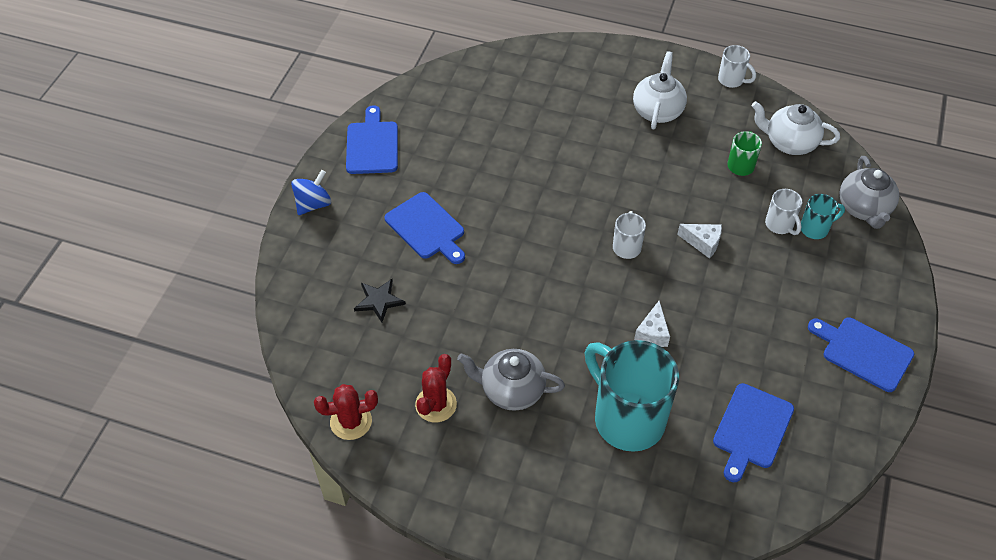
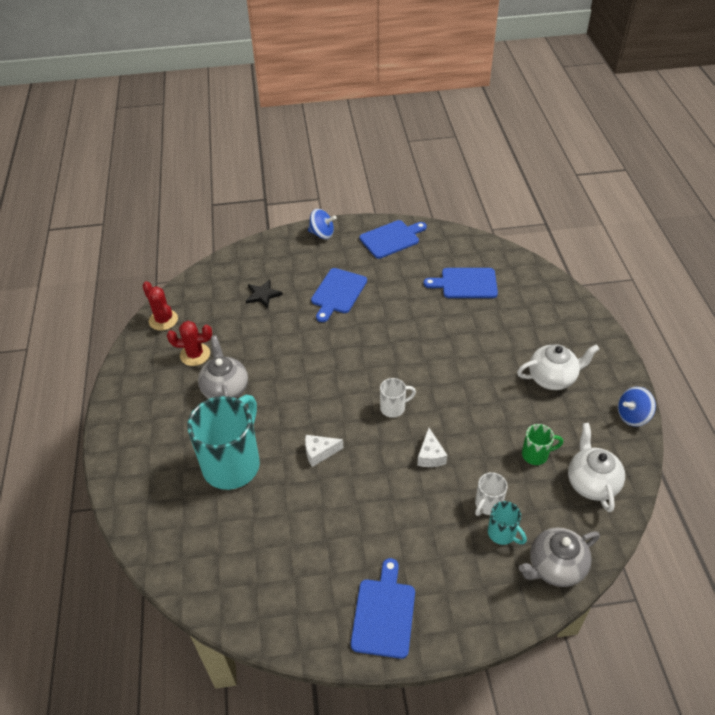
camera: 65 degrees right, 5 degrees down
blue cutting board [713,383,794,482] -> blue cutting board moved to [424,268,498,298]
white mug [718,45,756,88] -> blue spinning top [618,387,656,427]

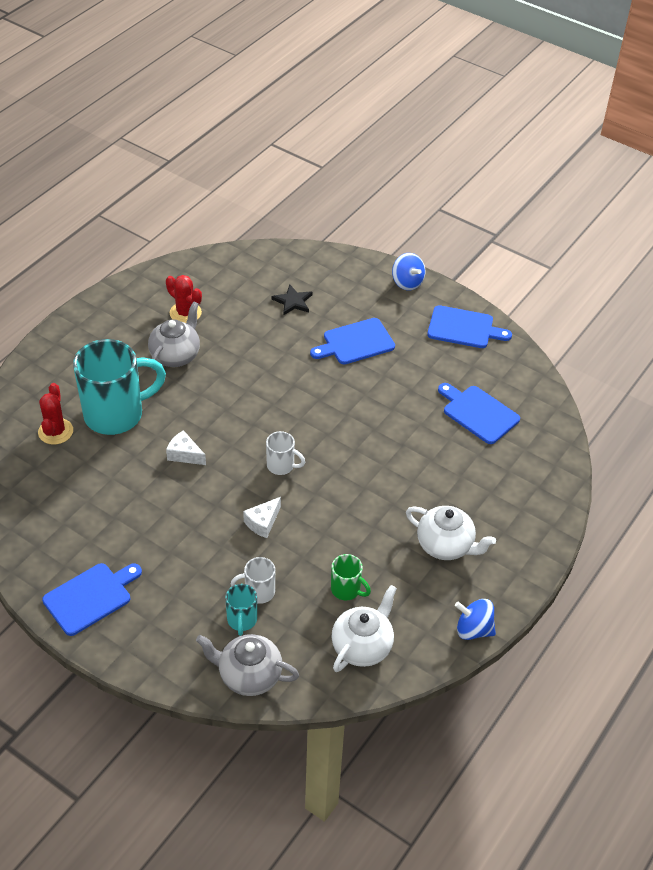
camera: 40 degrees right, 0 degrees up
red cactus [143,281,178,331] -> red cactus moved to [38,383,73,445]

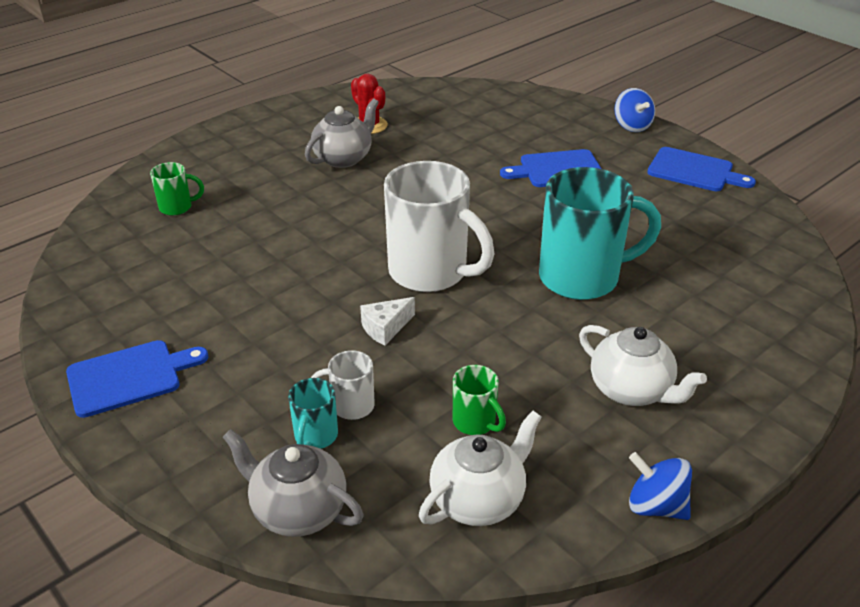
camera: 15 degrees right, 10 degrees down
red cactus [38,383,73,445] -> green mug [150,162,204,216]
turquoise mug [73,339,166,435] -> turquoise mug moved to [539,167,661,300]
white cheese [166,430,206,465] -> none
white mug [266,431,305,475] -> white mug [384,161,494,292], size x2.20
black star [272,284,313,315] -> none
blue cutting board [438,383,520,444] -> none

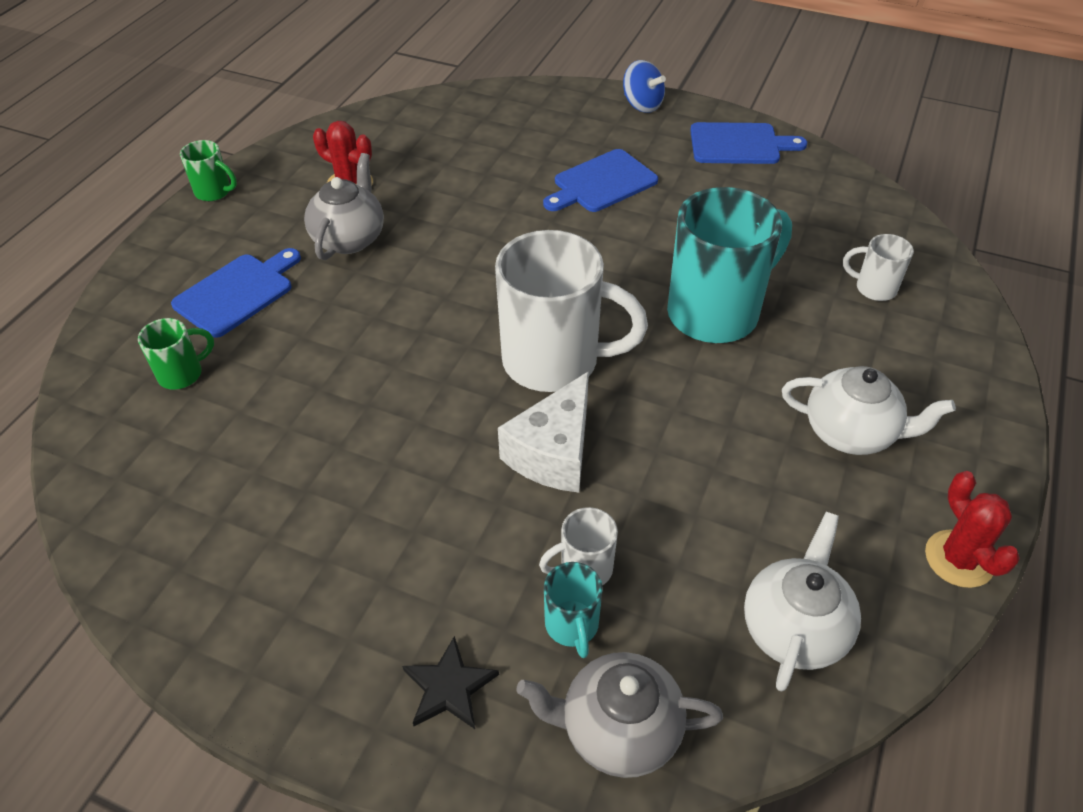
camera: 25 degrees left, 10 degrees up
blue cutting board [66,340,208,418] -> blue cutting board moved to [171,248,301,338]
white cheese [360,297,415,346] -> white cheese [498,371,589,493], size x1.71
green mug [453,365,506,435] -> green mug moved to [180,140,237,201]
blue spinning top [629,452,692,520] -> red cactus [925,471,1020,588]
none -> black star [402,636,499,729]
none -> white mug [843,234,914,301]

